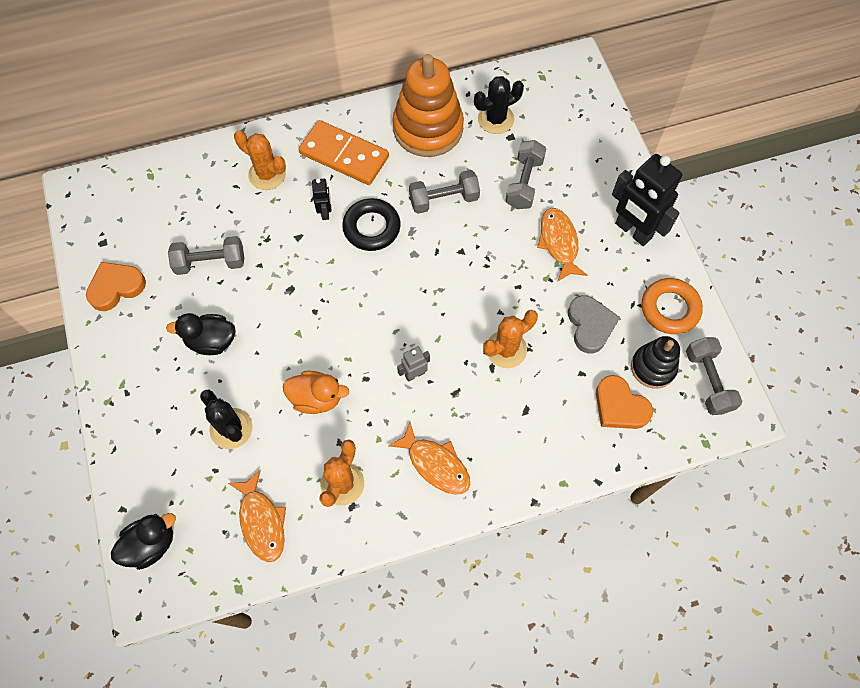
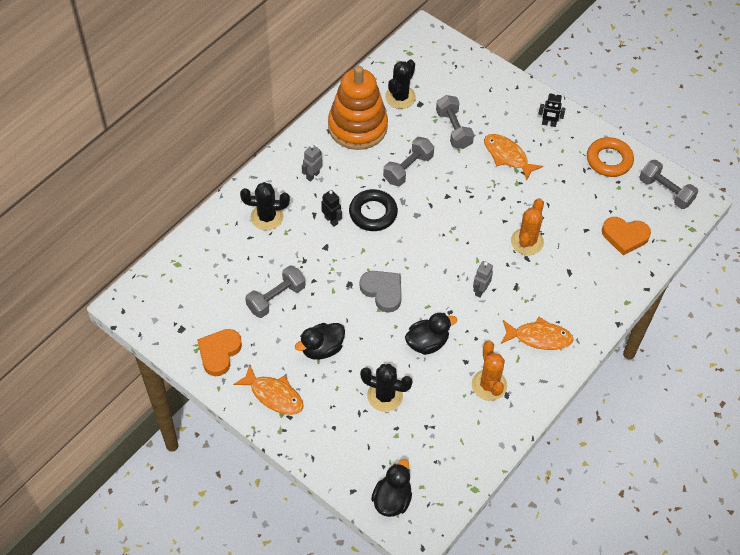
camera: 35 degrees left, 10 degrees down
orange fish [228,470,286,562] -> orange fish moved to [233,364,304,415]
orange cactus [234,130,286,190] -> black cactus [240,182,290,230]
orange duck [283,371,349,414] -> black duck [405,313,457,355]
orange domino [299,120,389,185] -> grey robot [302,145,322,182]
grey heart [568,295,620,353] -> grey heart moved to [360,271,402,312]
black robot [612,154,682,246] -> black robot [538,92,566,127], size x0.48
black stacking toy [631,336,680,389] -> none

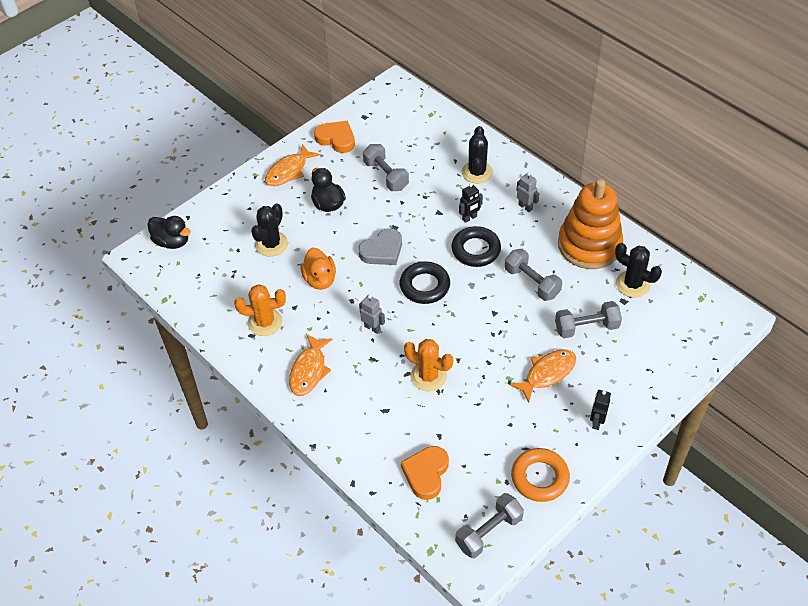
camera: 100 degrees right, 5 degrees down
black duck [405,313,457,355] -> orange duck [300,248,336,290]
none -> black ring [400,261,450,304]

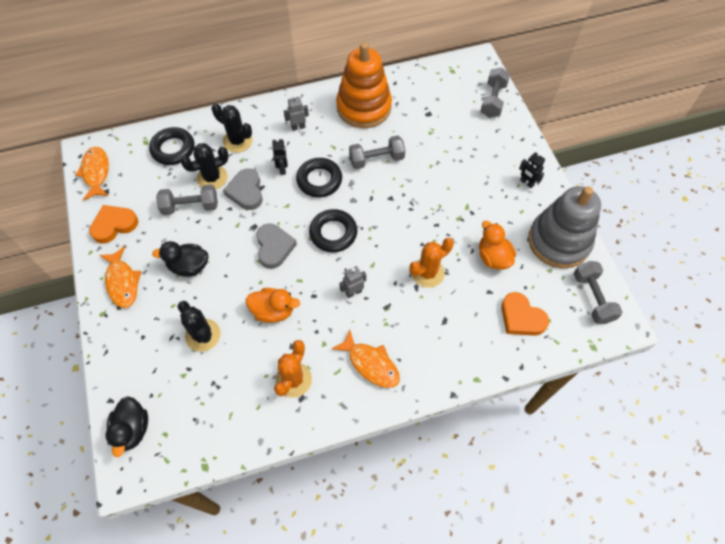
camera: 65 degrees left, 10 degrees up
black duck [147,216,191,249] -> black duck turned 120 degrees clockwise [106,396,148,457]
orange fish [509,349,576,403] -> orange fish moved to [75,147,109,200]
orange ring [511,448,570,502] -> grey stacking toy [528,186,601,269]
grey dumbbell [555,301,622,338] -> grey dumbbell moved to [480,67,510,118]
black cactus [615,243,662,297] -> black cactus moved to [180,143,229,190]
none -> black ring [149,127,194,165]
none -> grey heart [223,168,263,210]
none -> orange duck [479,221,516,270]

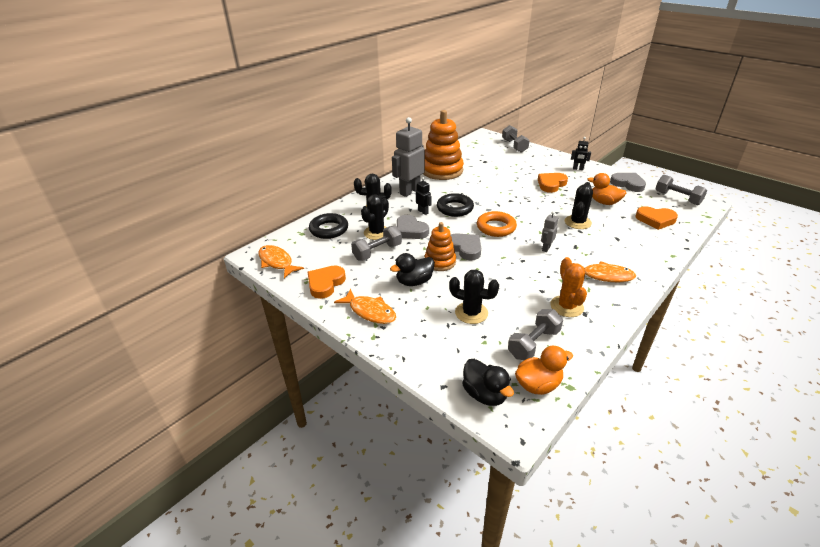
camera: 30 degrees left, 25 degrees down
orange duck [246,288,300,323] -> orange duck moved to [515,346,573,395]
grey robot [284,95,309,131] -> grey robot [392,117,425,197], size x2.10
black ring [309,209,358,252] -> orange ring [477,211,517,237]
grey dumbbell [349,136,405,169] -> grey dumbbell moved to [508,309,563,360]
orange cactus [410,238,454,288] -> black cactus [565,182,593,229]
grey stacking toy [528,186,601,269] -> grey heart [610,173,646,192]
none -> orange stacking toy [425,222,456,271]
none -> orange heart [538,173,568,193]

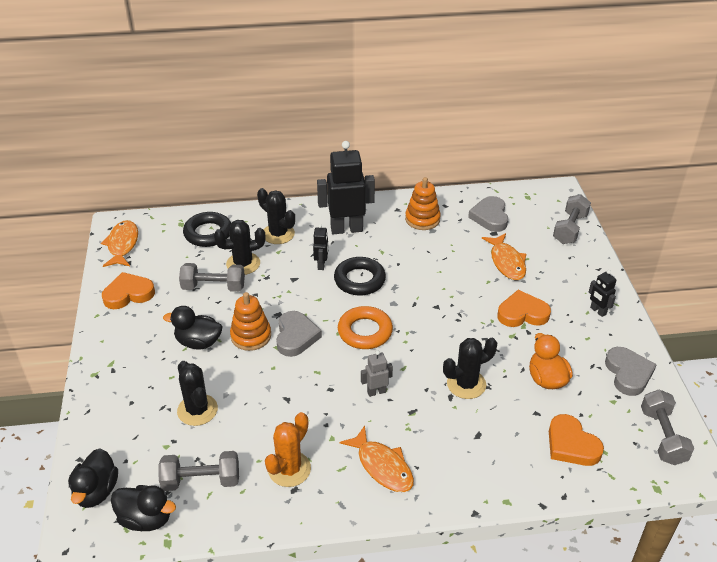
camera: 40 degrees right, 5 degrees up
orange fish [334,289,396,324] -> orange fish moved to [482,233,526,280]
grey robot [392,117,425,197] -> black robot [317,141,375,234]
grey heart [397,215,429,239] -> grey heart moved to [468,196,508,232]
orange stacking toy [423,110,464,180] -> orange stacking toy [405,177,441,230], size x0.57
orange duck [515,346,573,395] -> black duck [111,485,176,531]

